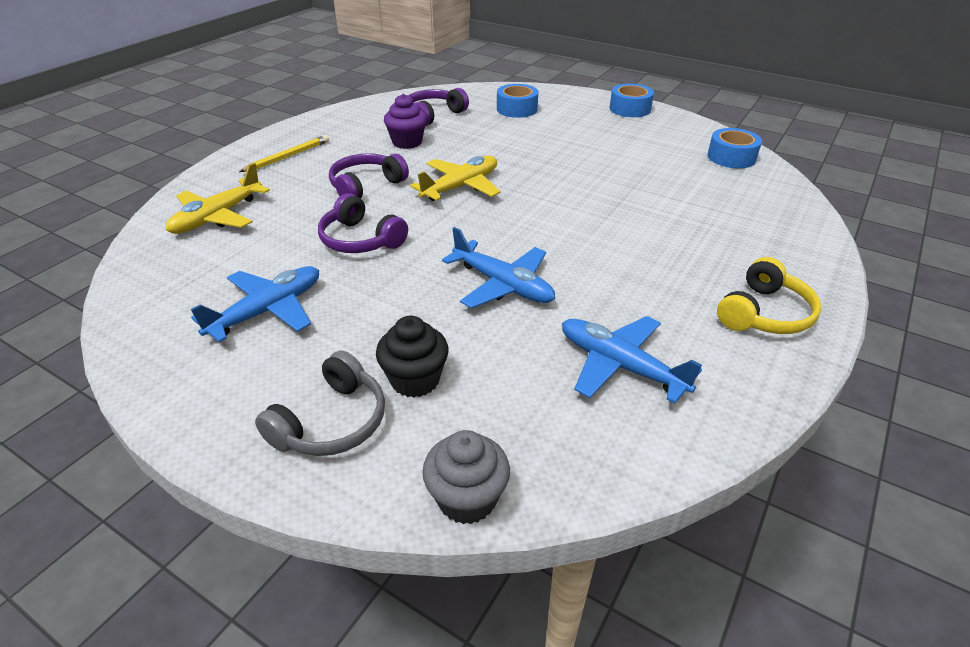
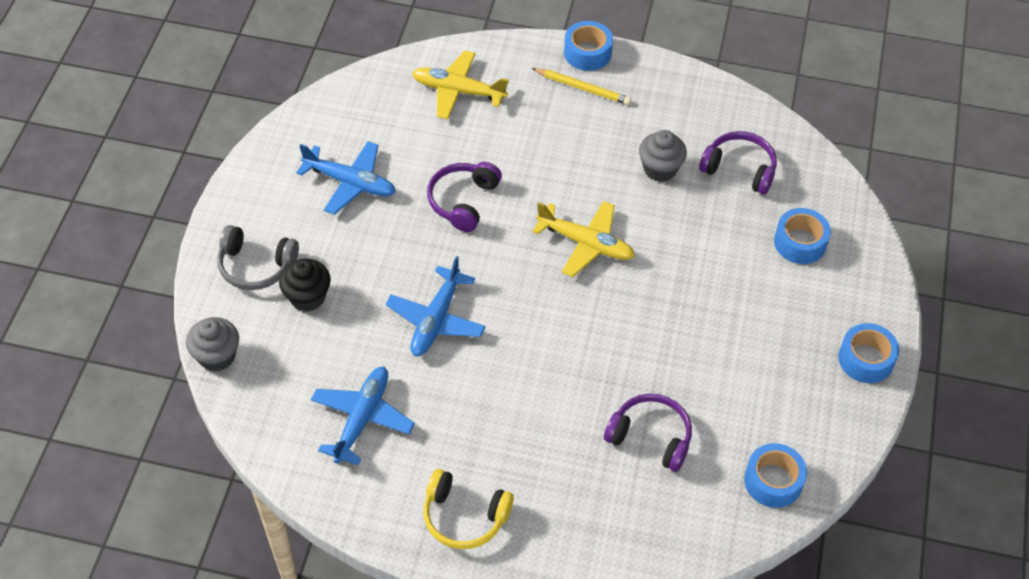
camera: 70 degrees right, 15 degrees up
purple headphones [329,153,409,198] -> purple headphones moved to [604,394,692,472]
purple cupcake [384,94,427,149] -> grey cupcake [639,130,687,182]
none -> blue tape [564,21,613,71]

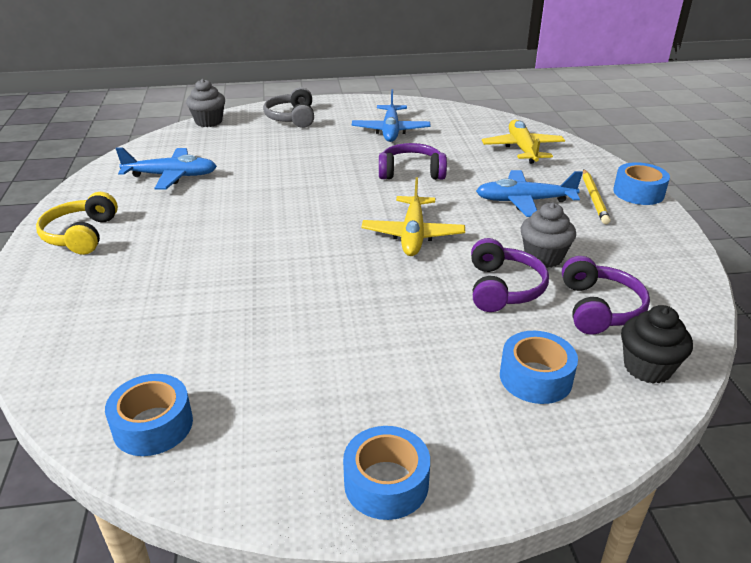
camera: 70 degrees right, 20 degrees down
black cupcake [279,259,331,312] -> black cupcake moved to [621,305,693,384]
blue plane [386,256,486,356] -> blue plane moved to [476,170,583,217]
purple headphones [604,394,692,472] -> purple headphones moved to [471,238,549,312]

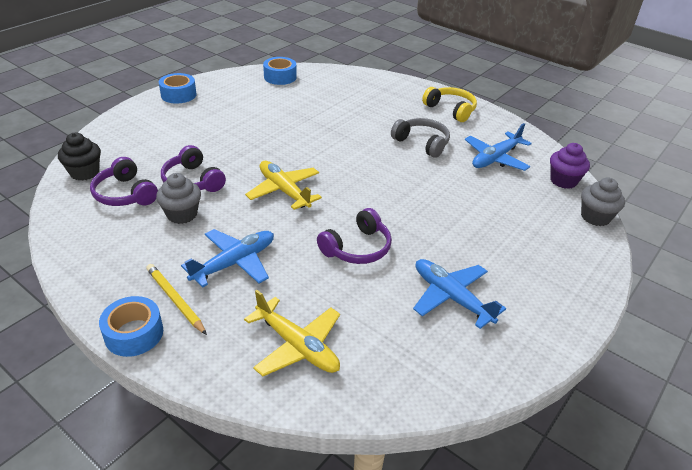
camera: 135 degrees right, 5 degrees up
grey headphones [263,87,314,128] -> grey headphones moved to [391,118,450,158]
blue tape [500,331,578,404] -> none
none -> purple cupcake [550,143,590,189]

